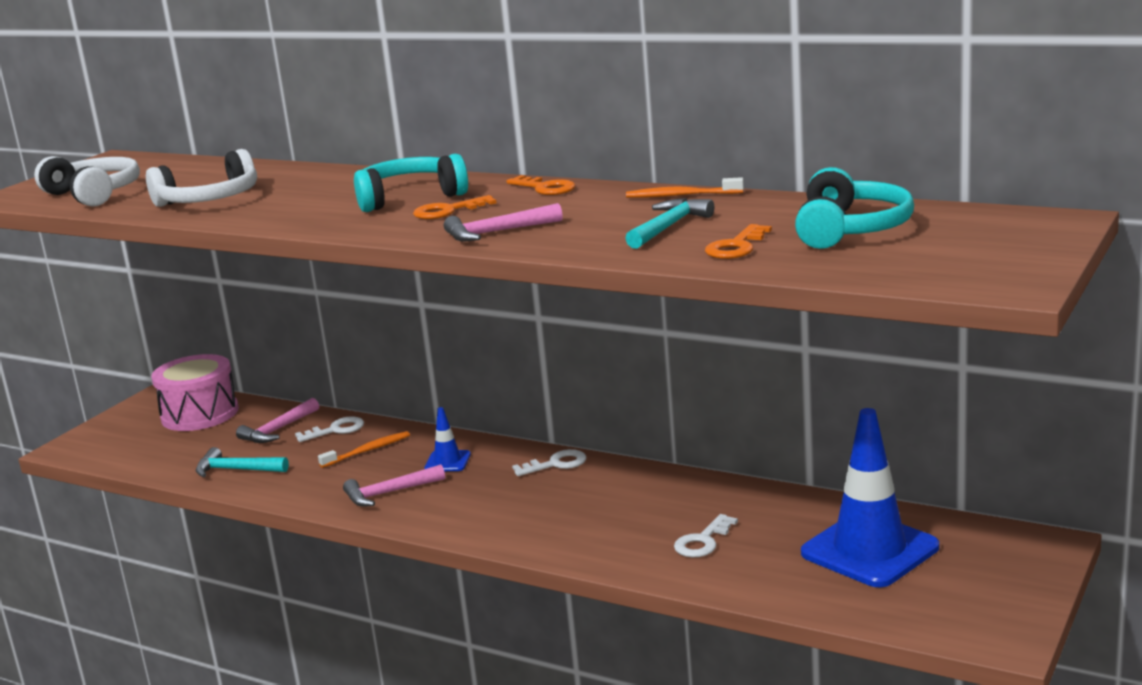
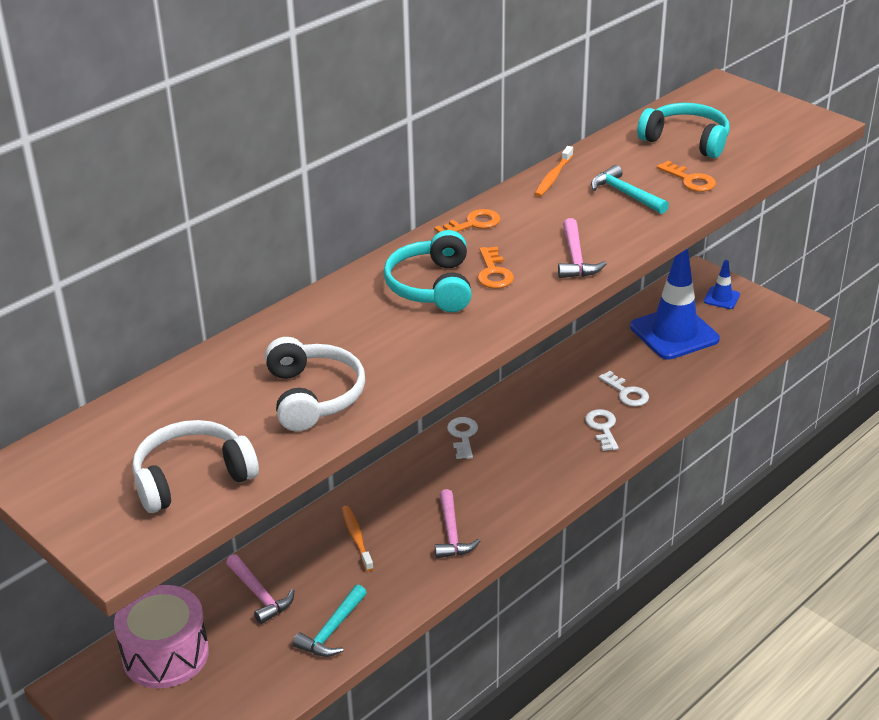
camera: 75 degrees left, 15 degrees up
white key [295,416,364,442] -> white key moved to [585,409,619,451]
blue traffic cone [424,407,471,471] -> blue traffic cone moved to [704,260,740,309]

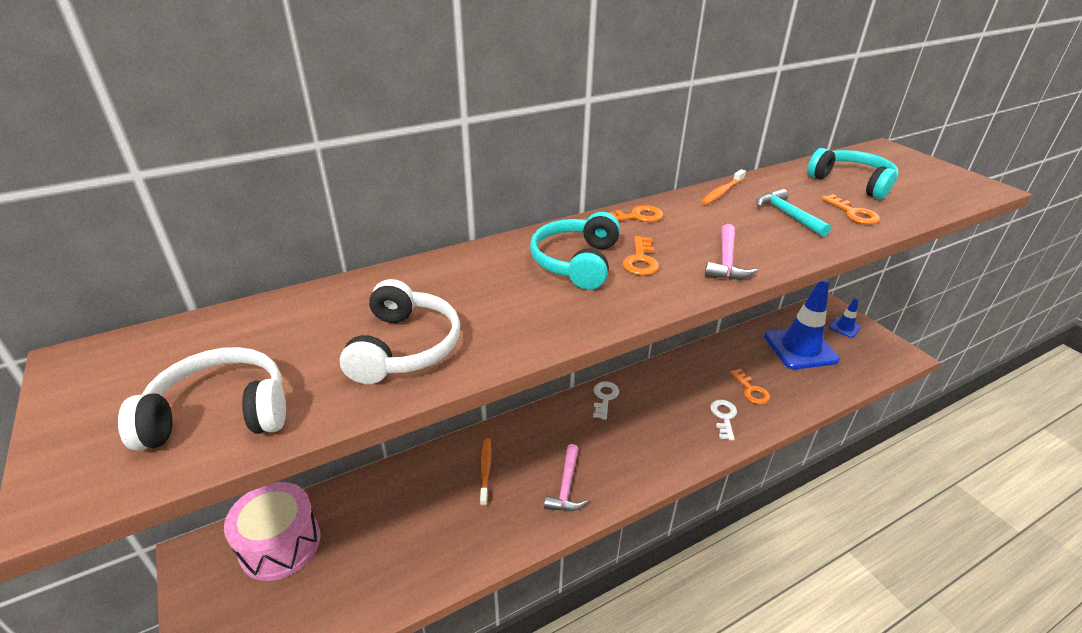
camera: 15 degrees right, 0 degrees up
pink hammer [226,554,294,624] -> none
turquoise hammer [293,584,367,657] -> none
white key [599,371,649,406] -> orange key [730,368,770,404]

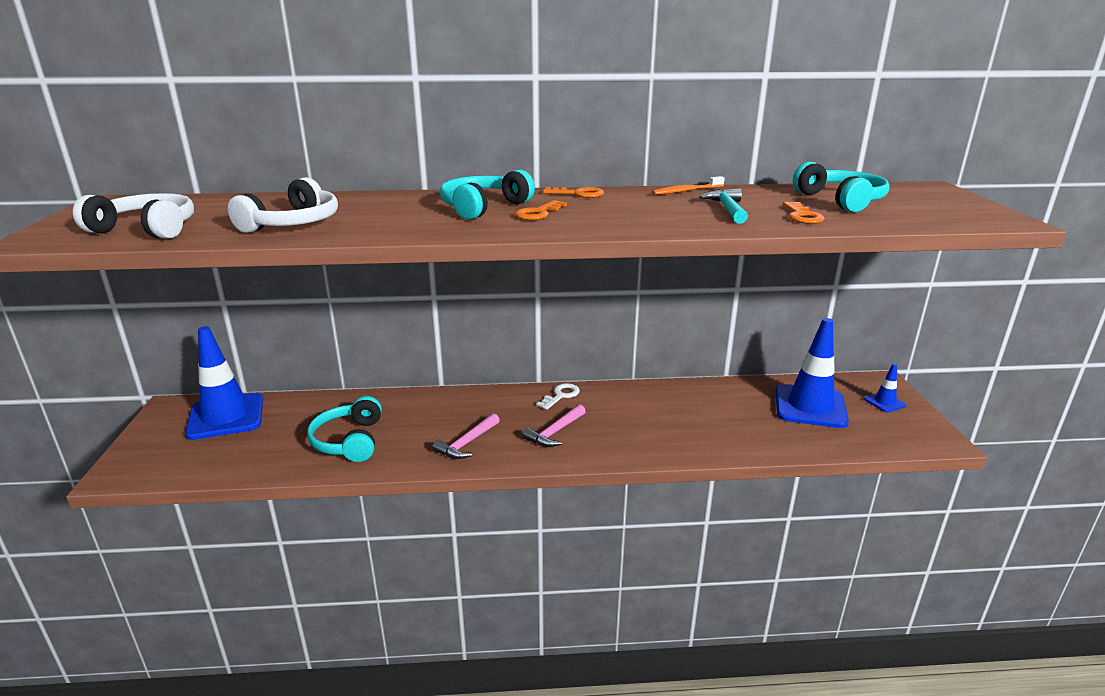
camera: 25 degrees right, 10 degrees down
pink drum [224,482,321,581] -> blue traffic cone [185,326,263,440]
orange toothbrush [480,438,491,506] -> none
pink hammer [705,224,757,280] -> pink hammer moved to [522,404,586,447]
white key [710,400,737,440] -> none
orange key [730,368,770,404] -> none
none -> turquoise headphones [307,396,382,462]

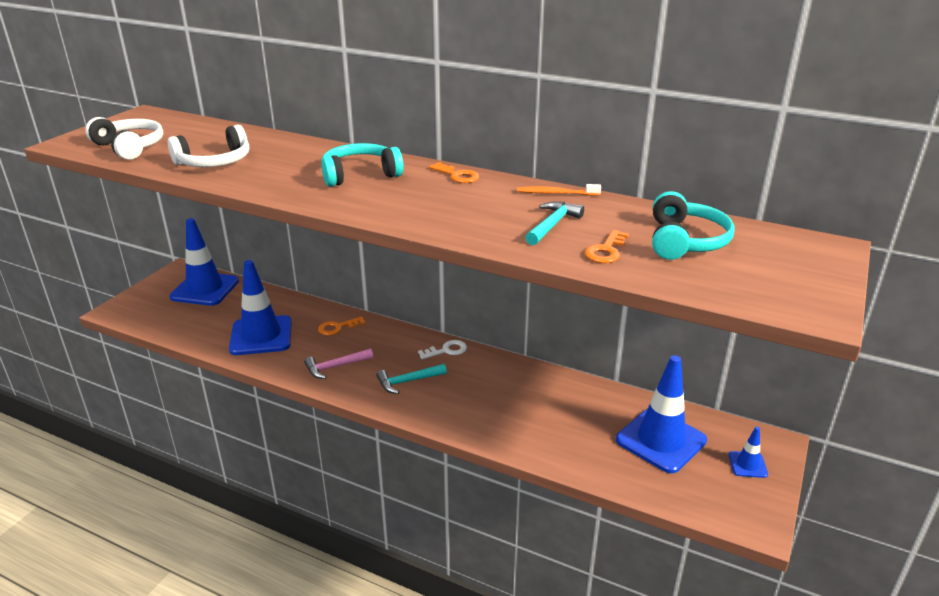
camera: 30 degrees right, 5 degrees up
turquoise headphones [307,396,382,462] -> blue traffic cone [229,260,292,355]
orange key [515,200,567,220] -> orange key moved to [318,316,366,336]
pink hammer [522,404,586,447] -> turquoise hammer [376,364,447,394]

